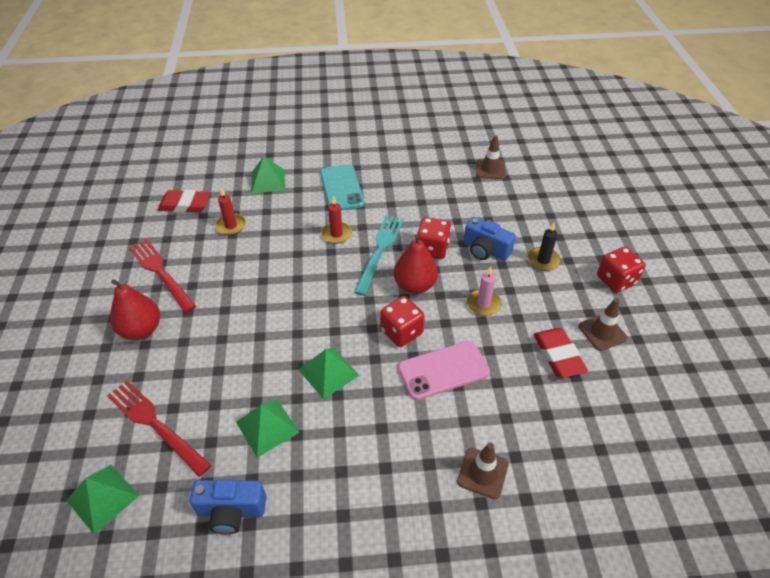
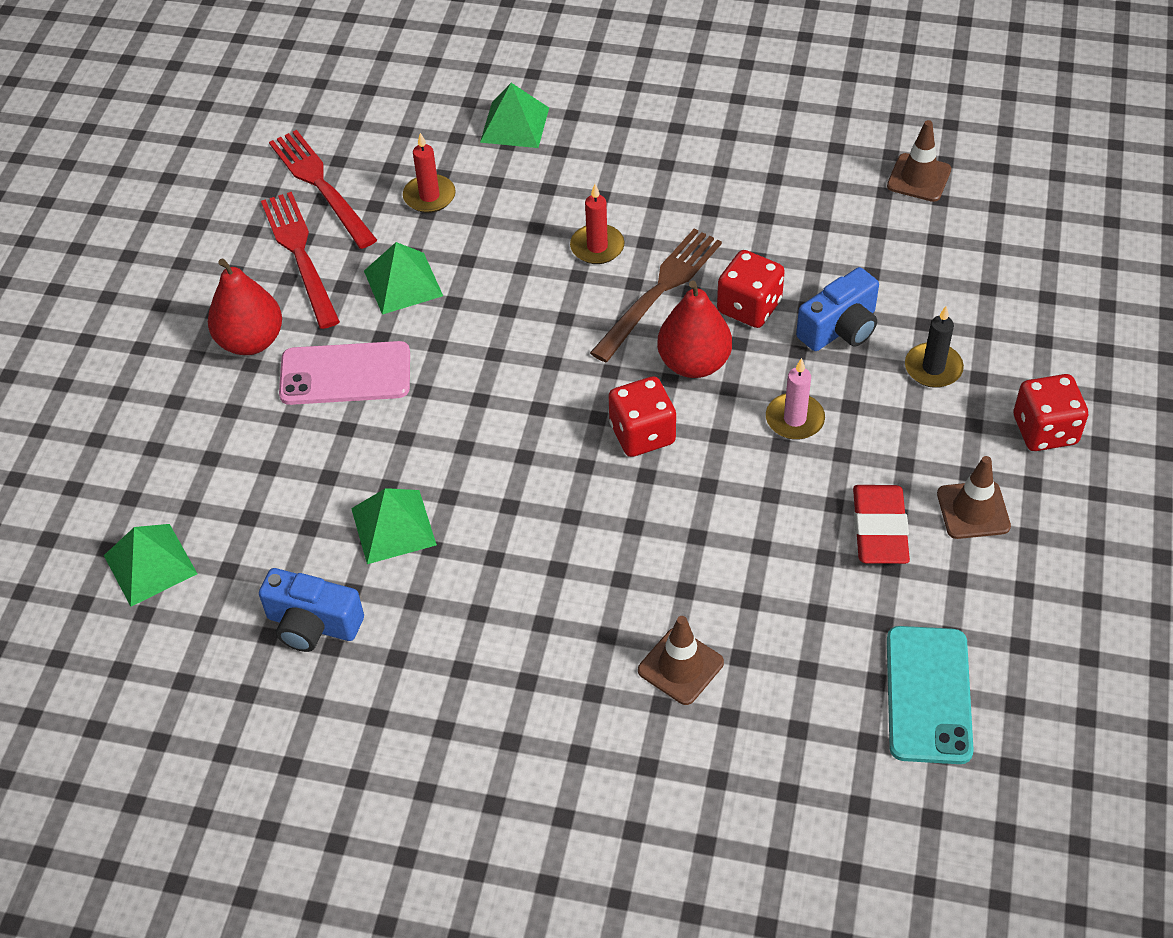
camera: 20 degrees right, 5 degrees up
red fork [107,381,211,477] -> red fork moved to [269,130,377,249]
red eraser [157,190,211,213] -> none
green pyramid [299,348,360,399] -> green pyramid moved to [364,242,443,315]
turquoise phone [320,164,364,210] -> turquoise phone moved to [887,626,974,764]
turquoise fork [354,215,404,296] -> brown fork [590,229,722,362]
pink phone [398,341,490,400] -> pink phone moved to [279,341,410,405]
blue camera [464,217,516,261] -> blue camera turned 90 degrees counterclockwise [796,267,879,351]

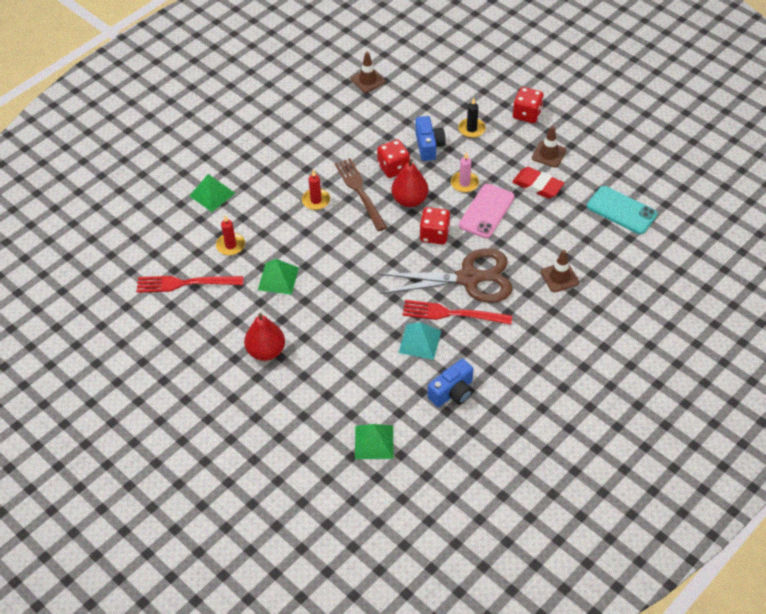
camera: 60 degrees left, 0 degrees up
red fork [261,192,340,329] -> red fork moved to [402,300,512,325]
pink phone [279,341,410,405] -> pink phone moved to [459,184,515,238]
green pyramid [351,488,437,564] -> turquoise pyramid [398,322,441,360]
none -> brown scissors [378,248,513,303]

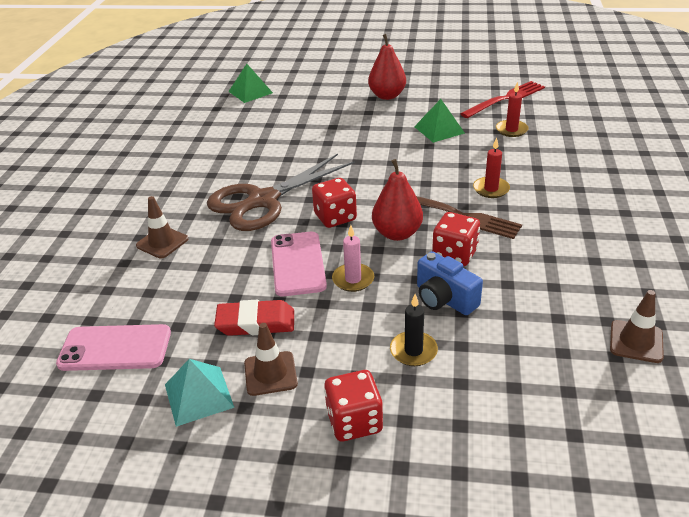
camera: 145 degrees right, 15 degrees down
green pyramid [190,174,235,212] -> none
turquoise pyramid [398,322,441,360] -> turquoise pyramid moved to [165,359,234,427]
red fork [402,300,512,325] -> none
blue camera [428,359,473,407] -> none
turquoise phone [587,186,658,234] -> pink phone [56,324,171,371]

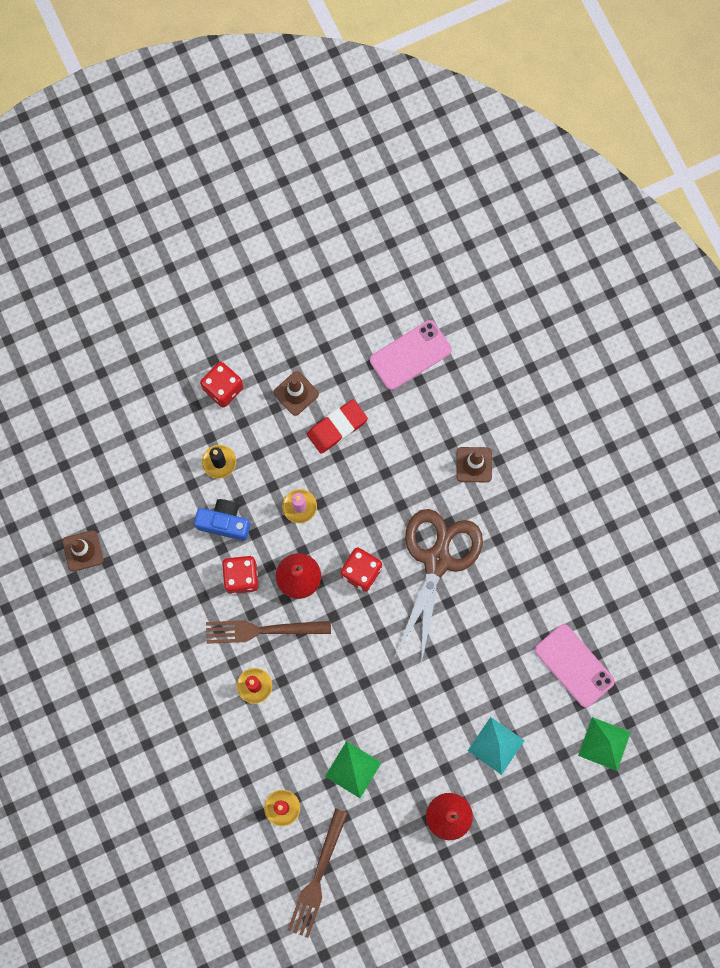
camera: 145 degrees right, 40 degrees up
turquoise pyramid [165,359,234,427] -> turquoise pyramid moved to [468,717,525,775]
pink phone [271,232,327,296] -> pink phone moved to [535,624,615,707]
red fork [460,81,545,118] -> brown fork [288,808,348,938]

